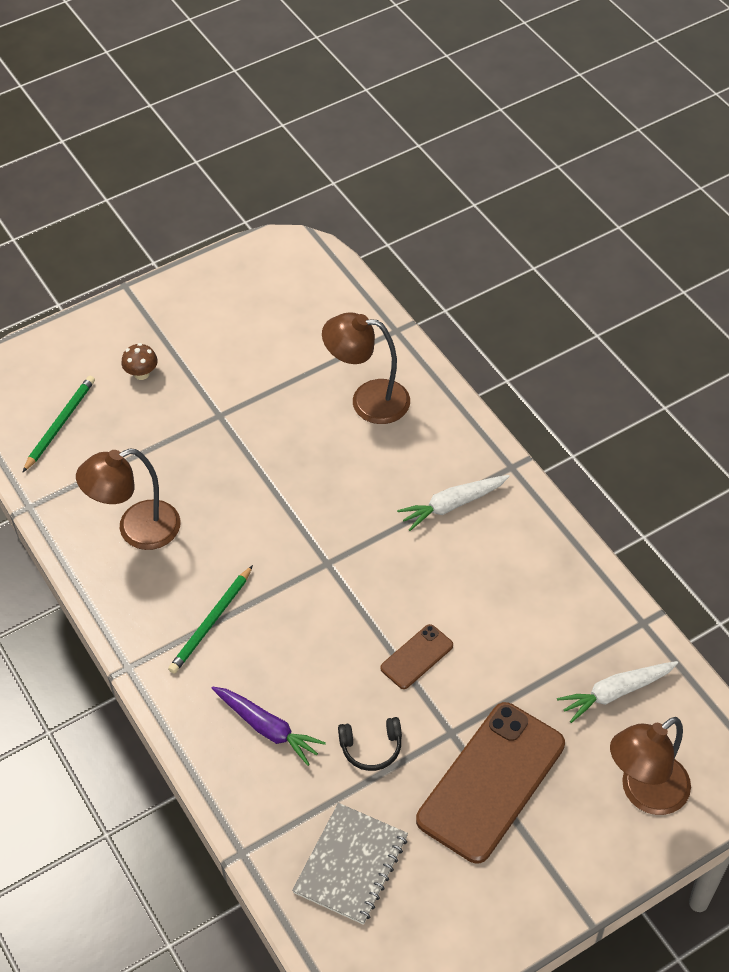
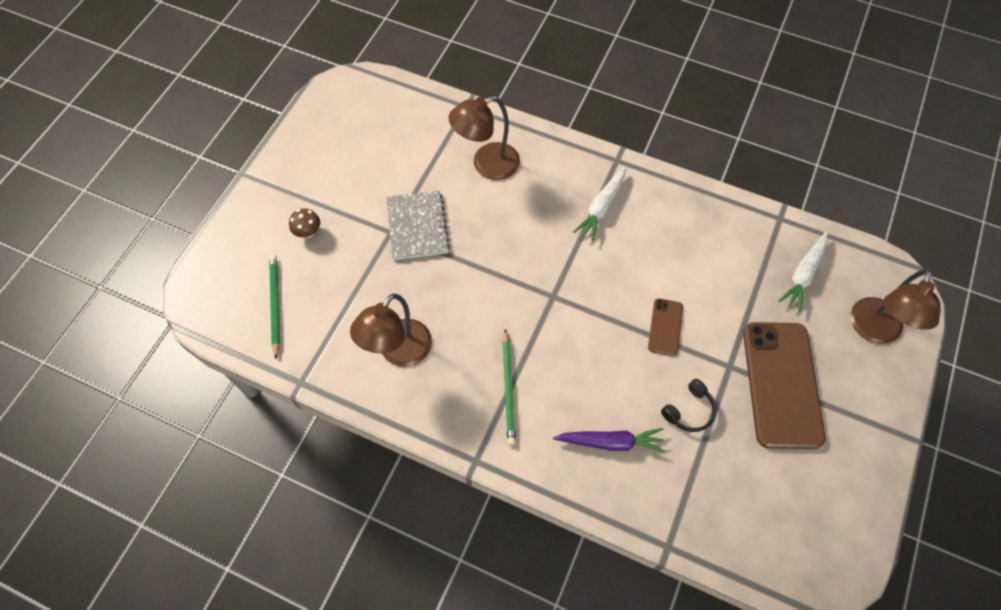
camera: 35 degrees left, 10 degrees up
grey notebook [292,803,408,925] -> grey notebook moved to [386,190,450,260]

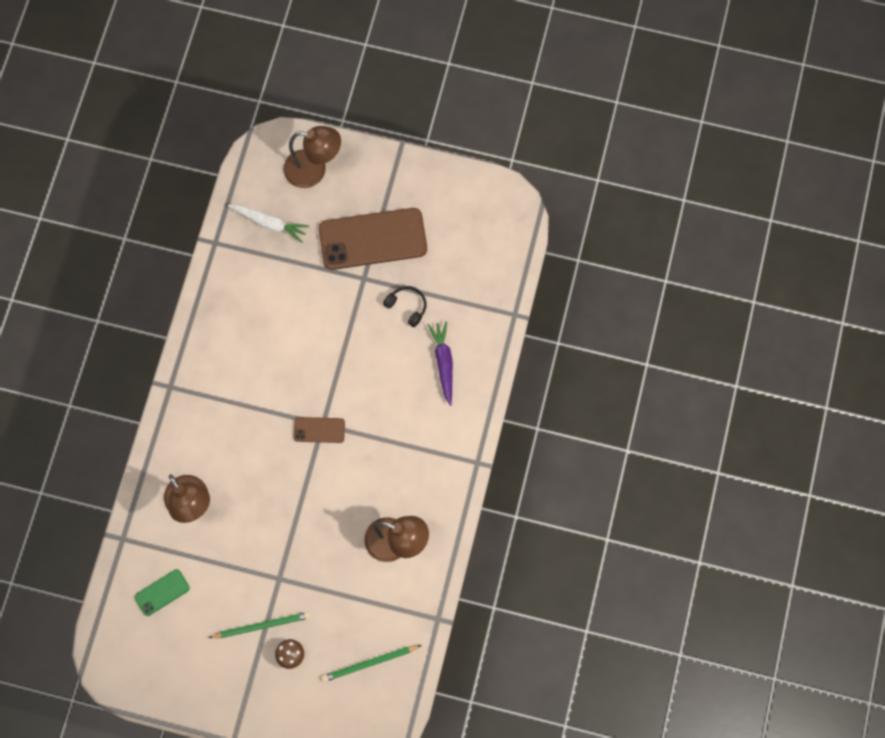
camera: 100 degrees left, 10 degrees up
grey notebook [386,190,450,260] -> none
green pencil [502,329,516,445] -> green pencil moved to [208,612,311,638]
white carrot [573,166,626,241] -> none
brown phone [648,298,683,356] -> brown phone moved to [294,417,345,443]
none -> green phone [134,569,190,616]

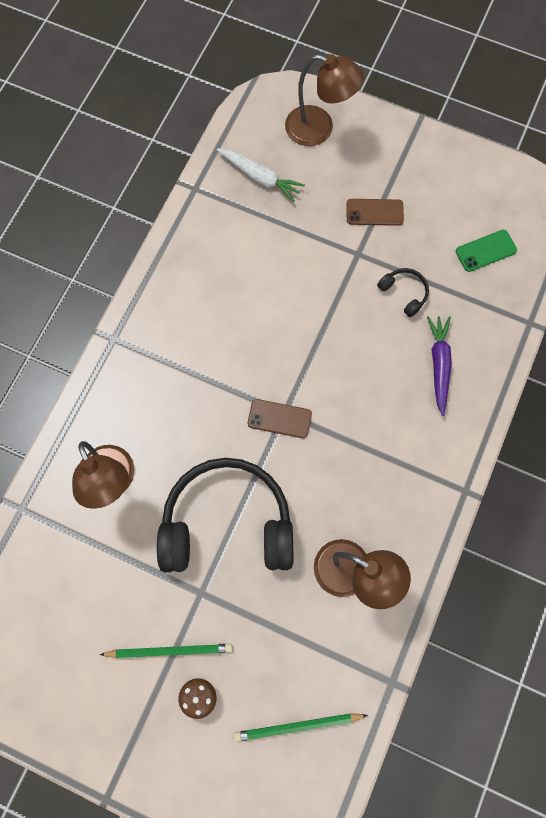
camera: 10 degrees right, 0 degrees up
green phone [134,569,190,616] -> green phone moved to [456,230,517,272]
brown phone [319,208,427,270] -> brown phone [347,199,404,226], size x0.47
none -> black headphones [157,458,293,573]

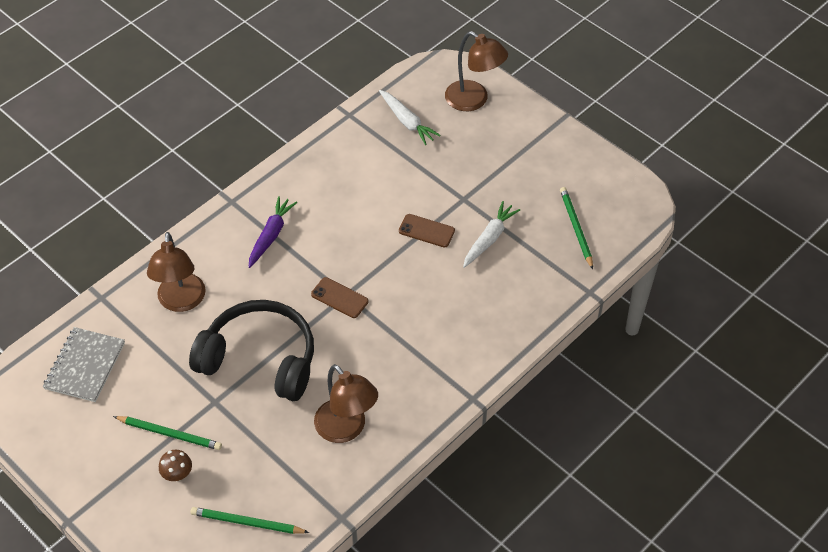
camera: 20 degrees right, 20 degrees down
brown phone [347,199,404,226] -> brown phone moved to [399,214,455,248]
black headphones [377,268,429,317] -> white carrot [463,201,520,268]
purple carrot [427,316,452,416] -> purple carrot moved to [249,196,297,268]
green phone [456,230,517,272] -> green pencil [560,187,593,269]
none -> grey notebook [43,327,125,402]

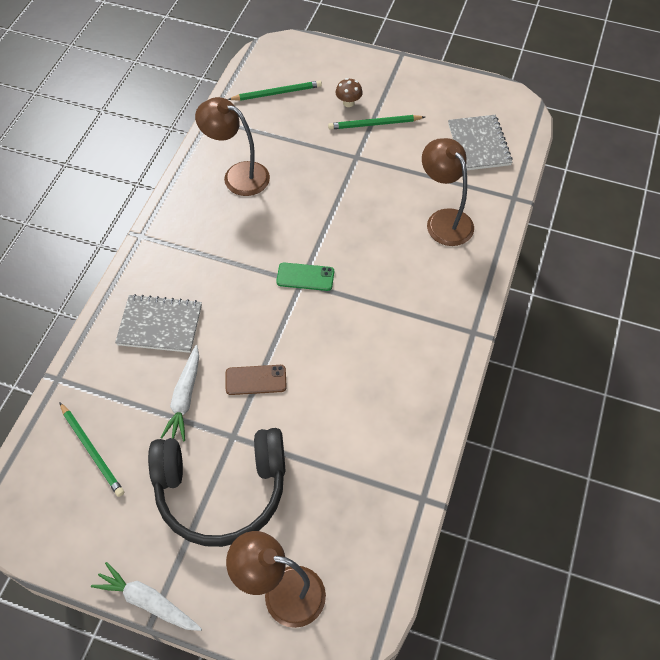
camera: 155 degrees right, 5 degrees up
black headphones [189,300,314,401] -> black headphones moved to [148,428,286,547]
purple carrot [249,196,297,268] -> none
brown phone [311,277,368,318] -> green phone [276,262,334,291]
white carrot [379,90,441,145] -> white carrot moved to [91,562,202,631]
none -> grey notebook [115,294,202,353]

